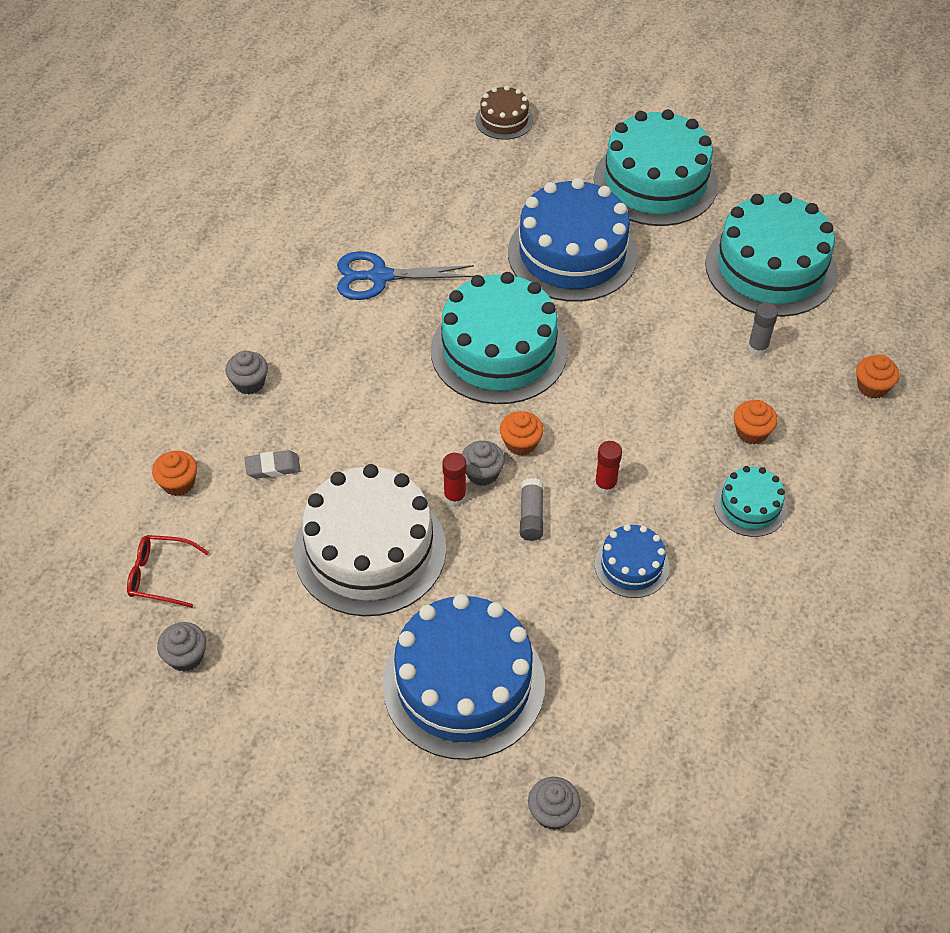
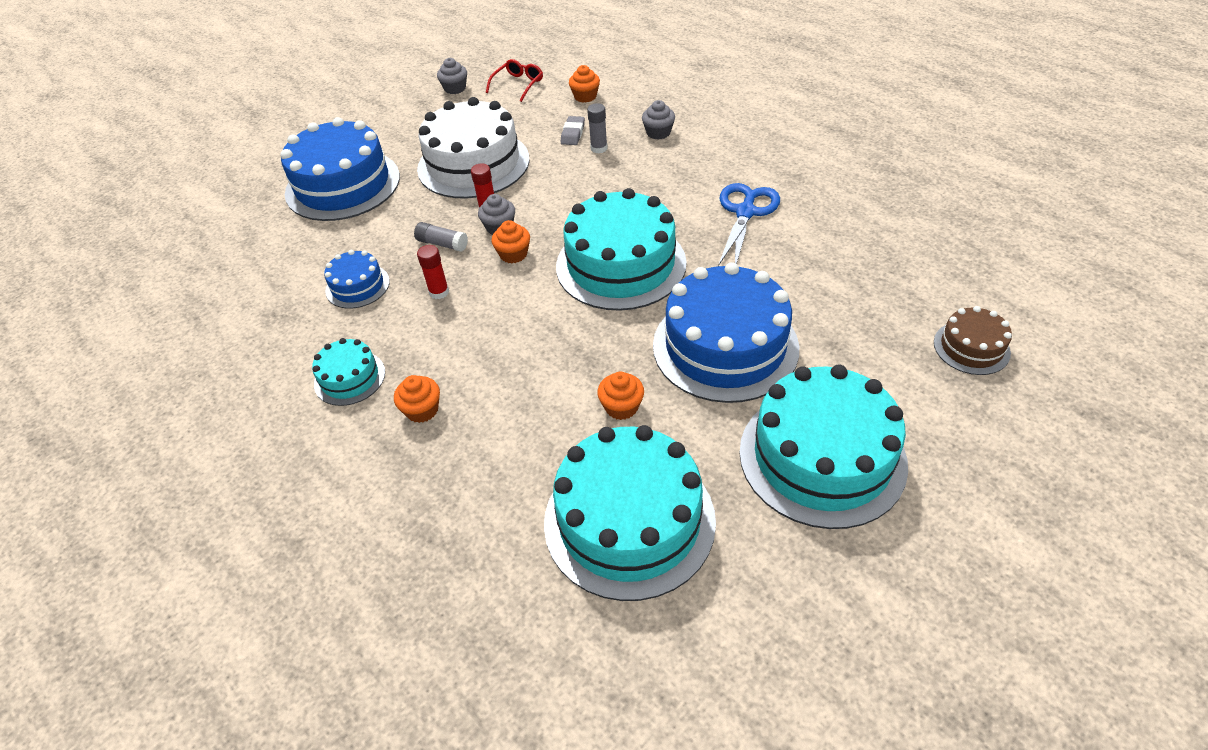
camera: 115 degrees right, 5 degrees down
grey cupcake [528,777,581,830] -> none
grey glue stick [748,303,778,356] -> grey glue stick moved to [587,103,608,154]
orange cupcake [856,355,899,399] -> orange cupcake moved to [597,372,644,420]

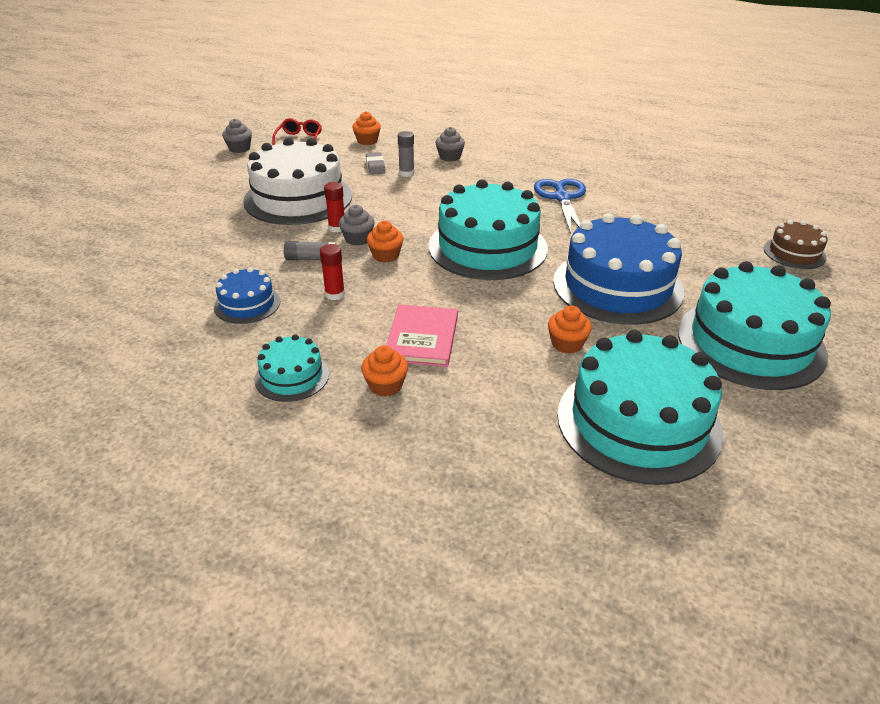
camera: 25 degrees left, 10 degrees down
blue cake [280,117,400,221] -> none
none -> pink book [386,305,458,367]

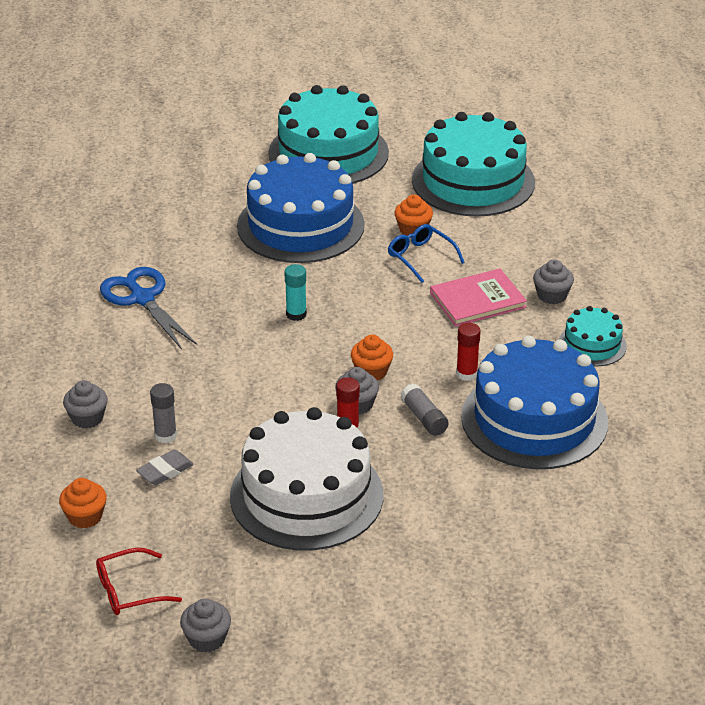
camera: 120 degrees left, 0 degrees up
blue cake [214,267,280,324] -> blue cake [461,336,608,469], size x2.05
orange cupcake [361,345,408,397] -> grey cupcake [533,259,574,304]
turquoise cake [428,179,548,280] -> turquoise glue stick [284,264,307,321]
blue scissors [534,178,586,234] -> blue scissors turned 90 degrees clockwise [100,267,197,350]
brown cake [764,220,828,269] -> none
none -> blue glasses [388,224,465,283]

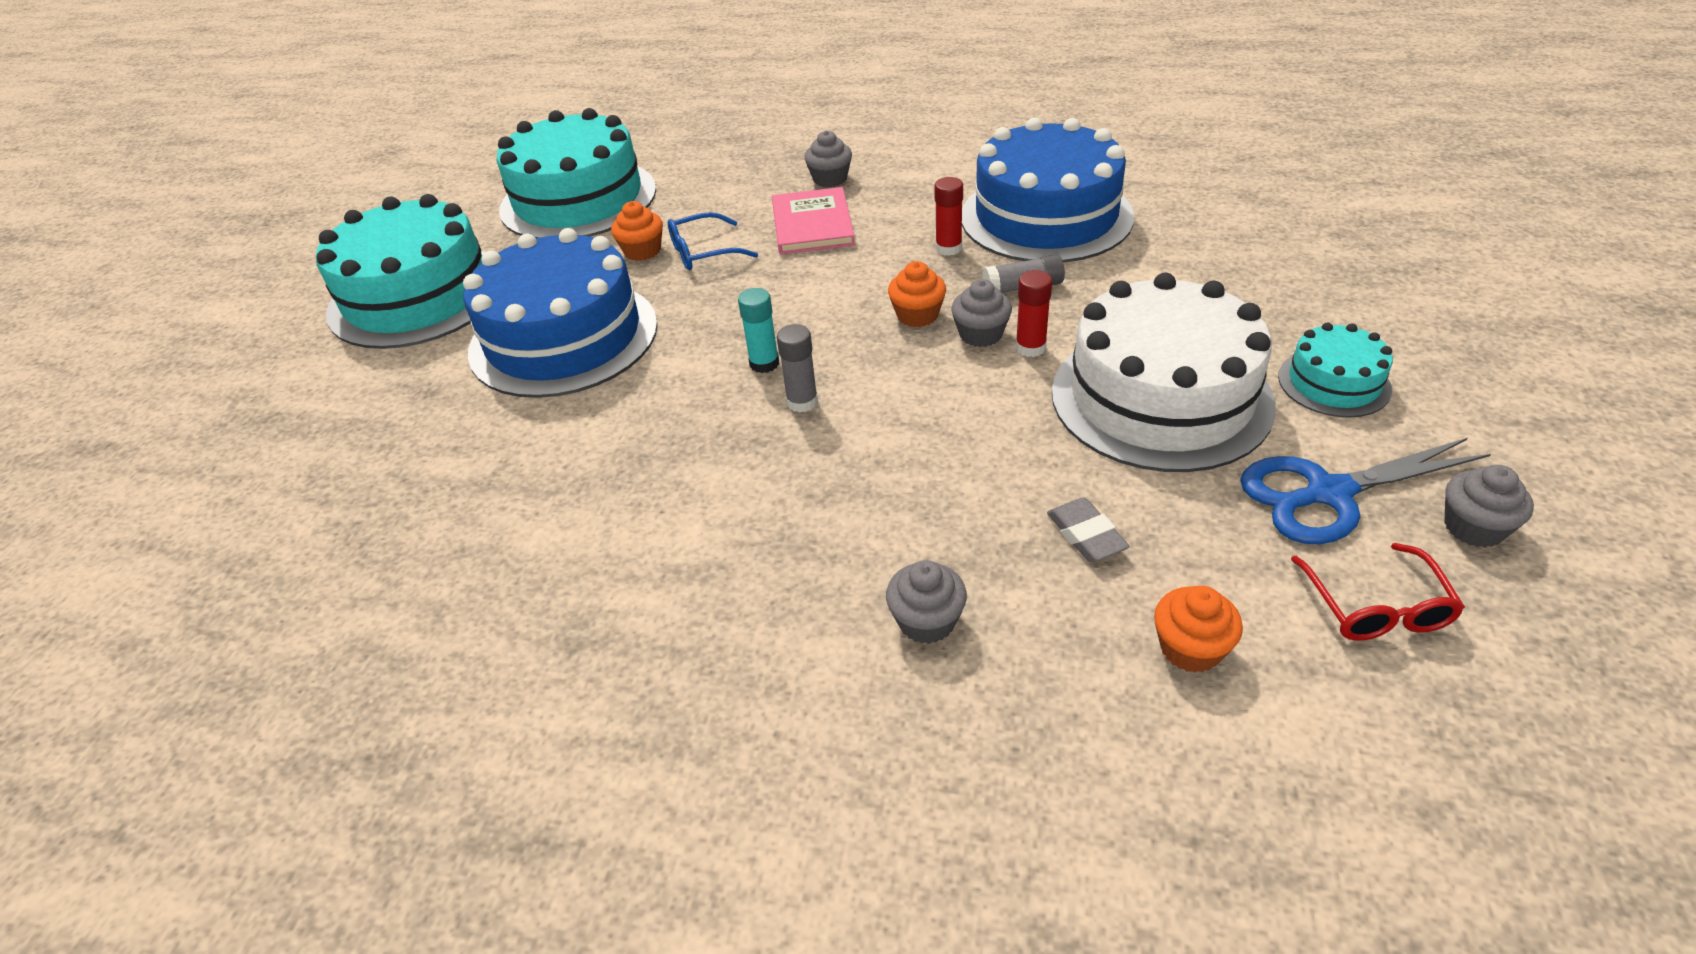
camera: 70 degrees left, 5 degrees up
blue scissors [100,267,197,350] -> blue scissors moved to [1240,438,1491,544]
grey glue stick [150,383,177,443] -> grey glue stick moved to [777,324,818,413]
turquoise cake [559,306,627,366] -> turquoise cake moved to [1278,323,1393,418]

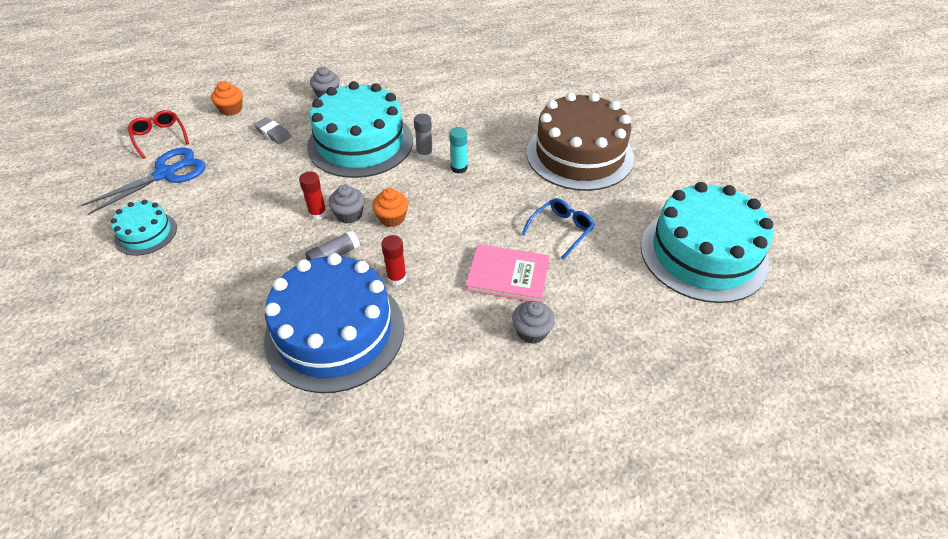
camera: 150 degrees right, 5 degrees up
turquoise cake [316,194,485,349] -> turquoise cake moved to [307,81,413,178]
blue cake [463,228,658,398] -> brown cake [526,92,634,191]
orange cupcake [611,201,663,261] -> none
pink book [772,187,855,254] -> pink book turned 45 degrees counterclockwise [465,244,550,302]
white cake [1052,273,1276,472] -> none
grey cupcake [1444,465,1534,548] -> none

